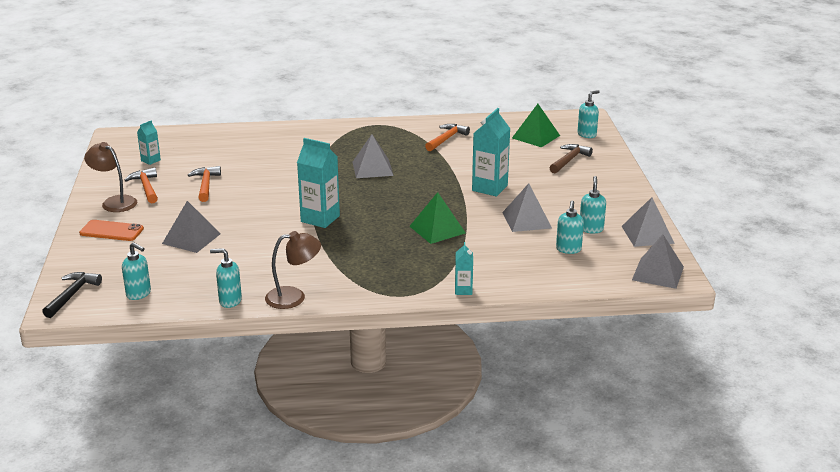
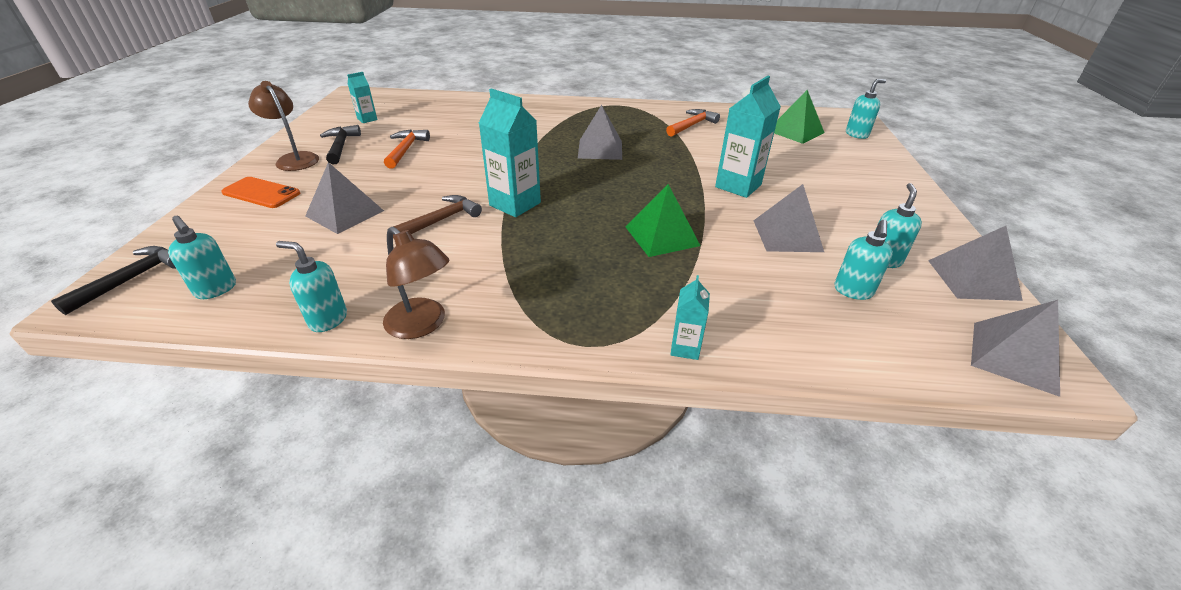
camera: 10 degrees right, 10 degrees up
orange hammer [125,167,158,203] -> black hammer [320,125,361,165]
brown lamp [265,231,321,309] -> brown lamp turned 45 degrees clockwise [383,227,449,339]
brown hammer [549,144,593,173] -> brown hammer moved to [393,195,482,238]

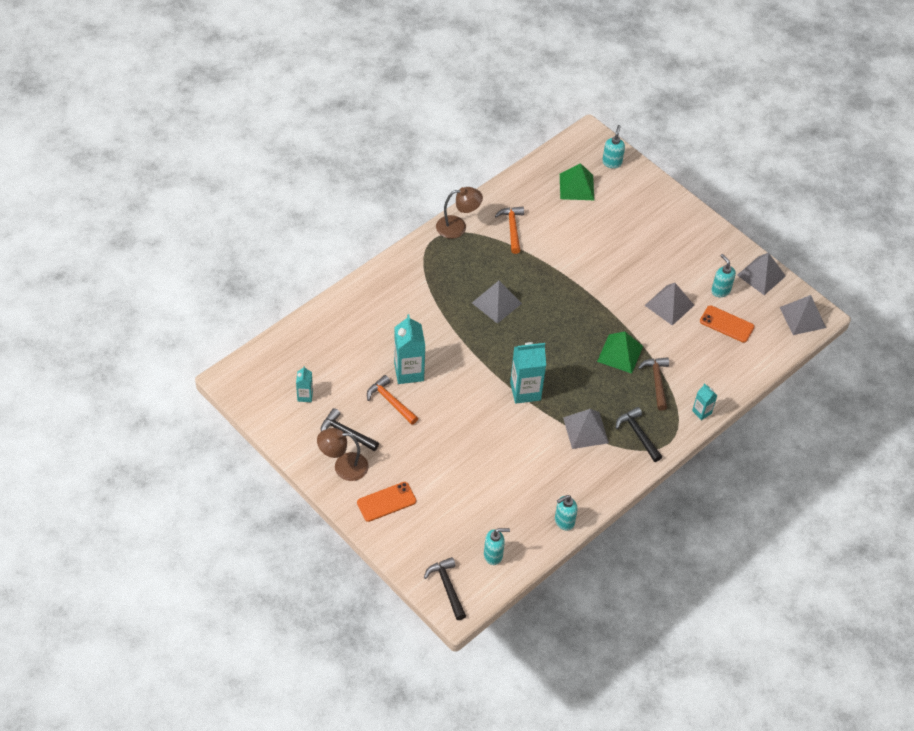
camera: 50 degrees left, 15 degrees up
grey pyramid [305,162,384,234] -> grey pyramid moved to [563,409,609,449]
brown lamp [383,227,449,339] -> brown lamp moved to [436,187,483,239]
brown hammer [393,195,482,238] -> brown hammer moved to [638,357,669,411]
turquoise carton [715,76,781,198] -> turquoise carton moved to [394,314,425,384]
turquoise soap dispenser [834,220,893,300] -> orange phone [700,305,754,343]
none -> black hammer [616,407,662,462]

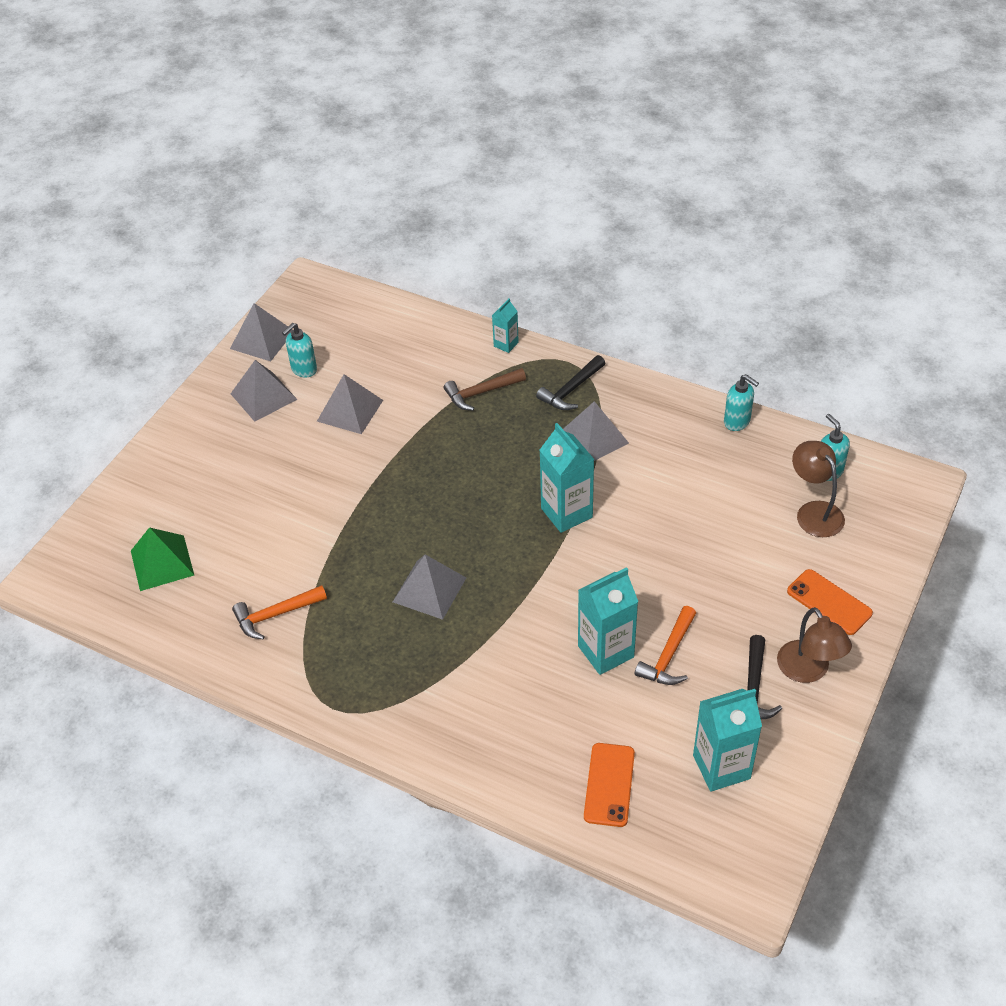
camera: 105 degrees left, 5 degrees down
turquoise carton [296,366,313,402] -> turquoise carton [693,689,762,792], size x1.88
black hammer [424,557,466,620] -> none
brown lamp [436,187,483,239] -> brown lamp moved to [792,441,845,537]
green pyramid [597,332,643,374] -> none
turquoise soap dispenser [602,125,625,168] -> none
orange phone [700,305,754,343] -> orange phone moved to [584,743,635,827]
grey pyramid [779,295,826,335] -> grey pyramid moved to [230,360,298,422]

